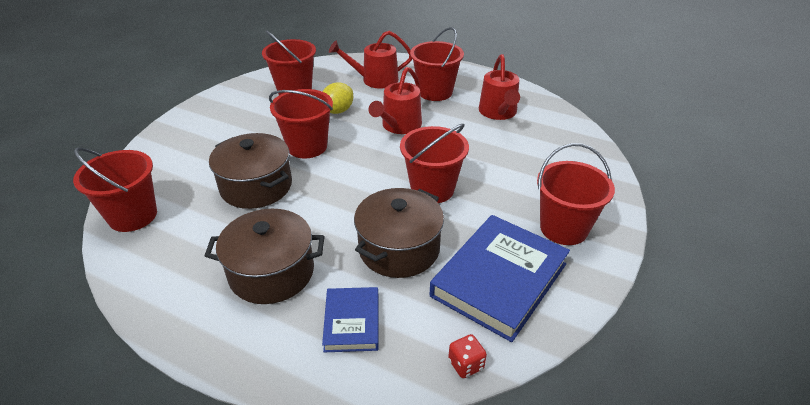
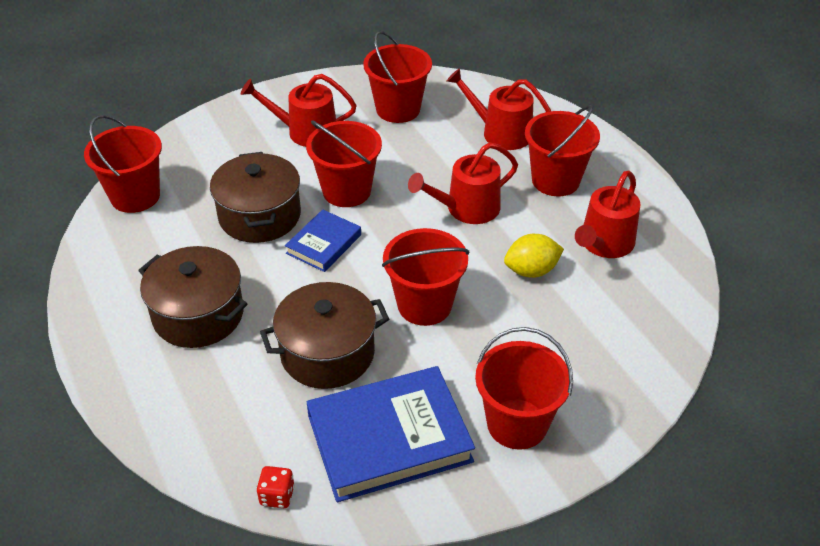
camera: 35 degrees right, 5 degrees up
blue book [322,287,379,352] -> blue book moved to [285,209,361,272]
yellow lemon [323,82,353,114] -> yellow lemon moved to [504,234,564,278]
none -> red watering can [241,74,357,147]

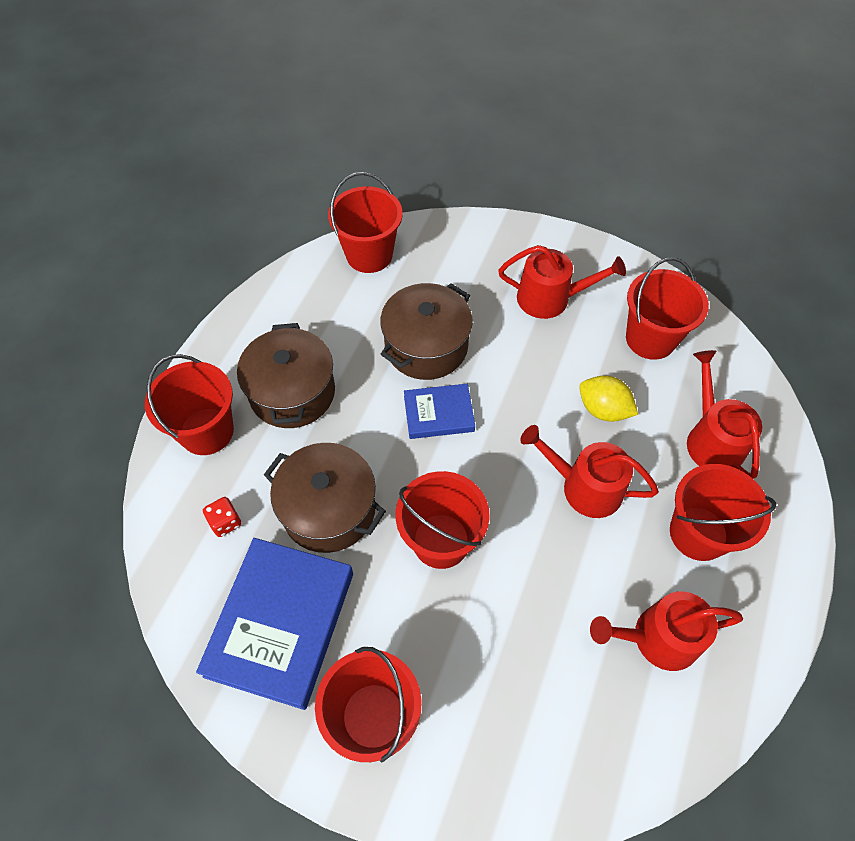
camera: 50 degrees right, 15 degrees up
red watering can [241,74,357,147] -> red watering can turned 135 degrees clockwise [498,245,626,319]
red dice [256,466,295,508] -> red dice moved to [203,497,241,537]
red bucket [306,121,382,207] -> red bucket moved to [145,354,234,455]
blue book [307,366,475,502] -> blue book turned 75 degrees clockwise [196,538,353,710]
yellow lemon [504,234,564,278] -> yellow lemon moved to [579,376,638,422]

